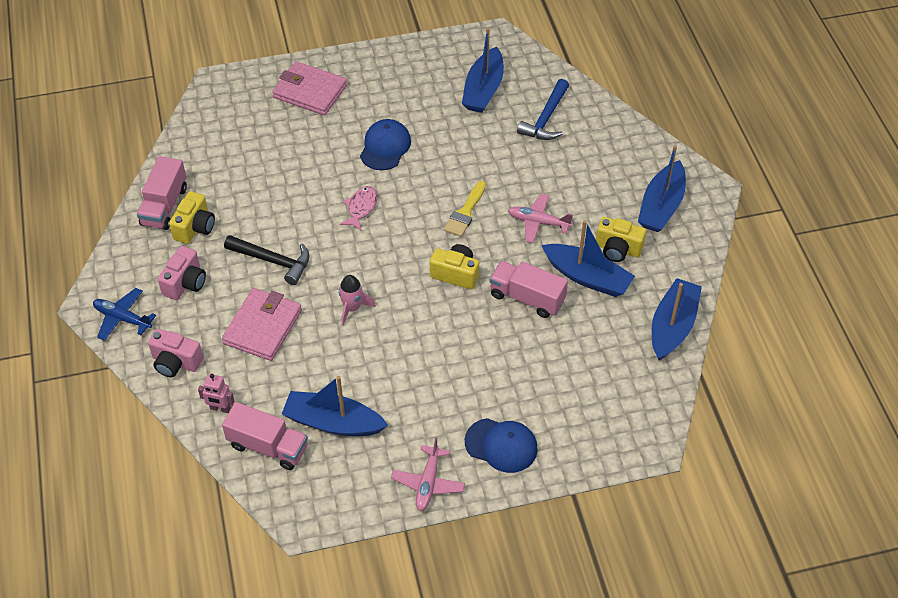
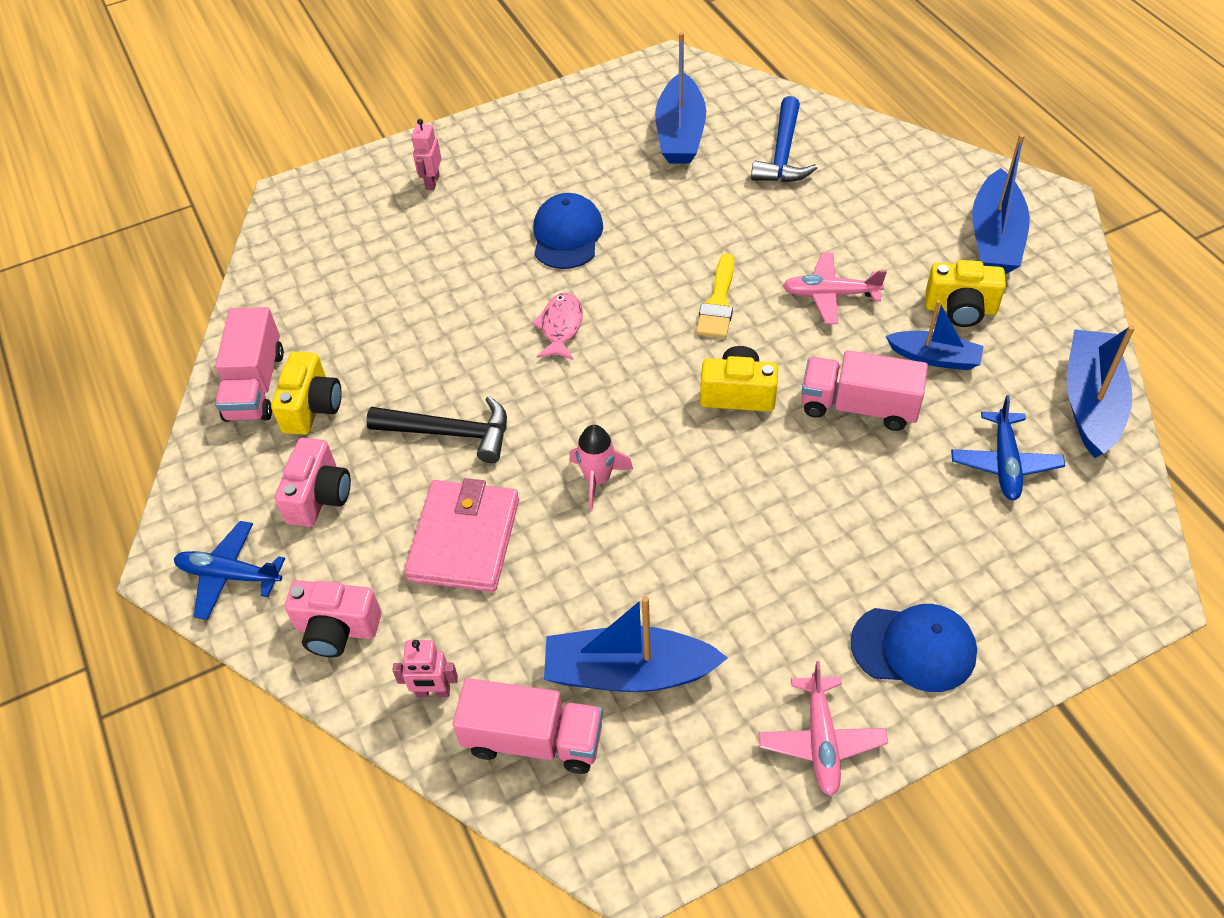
camera: 10 degrees left, 0 degrees up
pink wallet [272,61,347,115] -> pink robot [412,119,441,190]
blue boat [542,220,635,297] -> blue boat [885,300,984,370], size x0.63
none -> blue plane [951,395,1065,501]

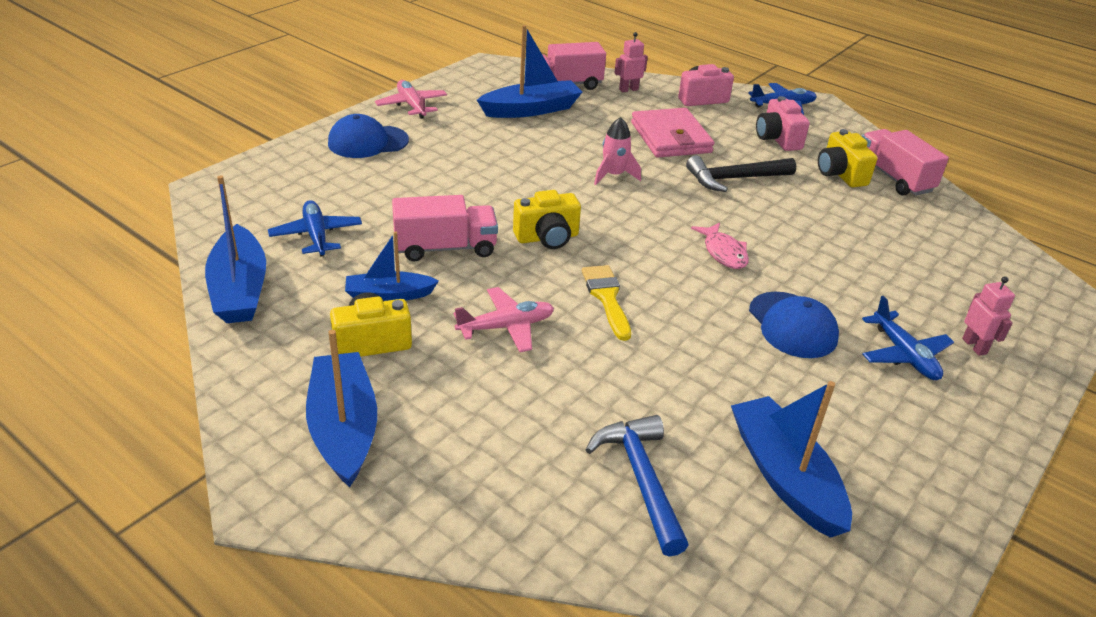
camera: 150 degrees right, 15 degrees down
none -> blue plane [862,296,954,380]

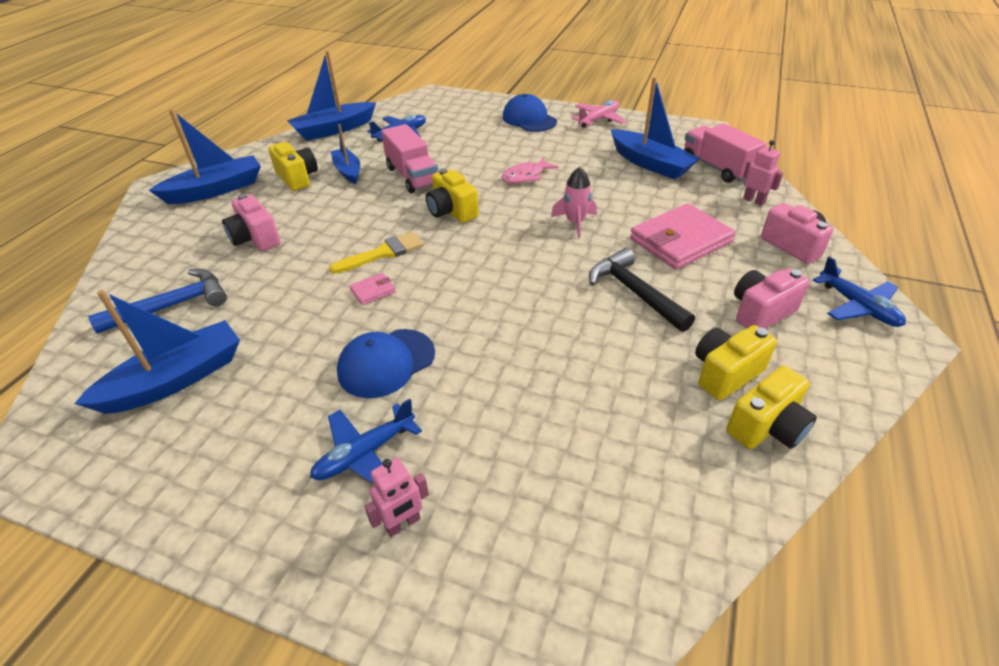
camera: 75 degrees right, 5 degrees up
pink plane [454,287,554,352] -> none
pink fish [691,223,749,269] -> pink fish moved to [501,157,559,183]
pink truck [862,129,949,196] -> yellow camera [726,366,817,449]
none -> pink camera [222,194,280,251]
none -> pink wallet [349,273,396,305]

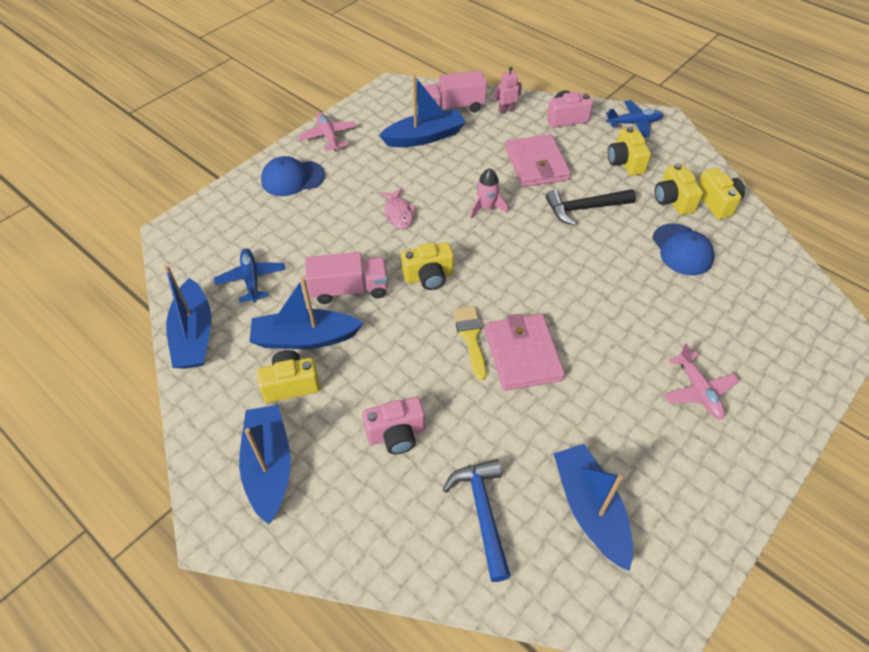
camera: 70 degrees left, 10 degrees up
blue plane [310,399,422,484] -> pink plane [664,343,739,419]
blue boat [331,124,360,184] -> blue boat [249,277,363,349], size x1.59
blue cap [337,329,435,398] -> blue cap moved to [652,223,715,276]
pink wallet [349,273,396,305] -> pink wallet [485,314,565,391], size x2.36
pink robot [364,457,429,537] -> none
pink camera [734,268,810,329] -> yellow camera [608,126,651,176]

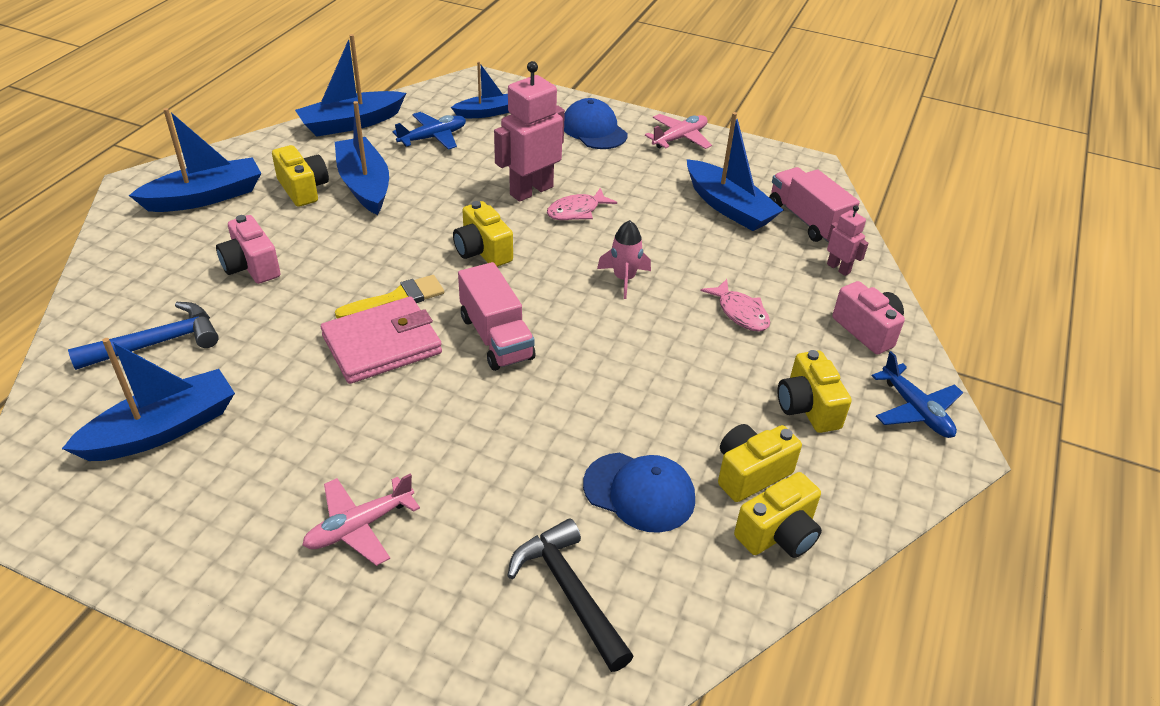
camera: 70 degrees right, 10 degrees down
pink truck [305,252,388,304] -> pink truck moved to [458,262,535,371]
pink wallet [505,134,571,187] -> pink fish [701,279,770,332]
black hammer [546,189,636,226] -> black hammer moved to [507,519,634,672]
yellow camera [608,126,651,176] -> yellow camera turned 75 degrees counterclockwise [778,350,852,433]
blue cap [652,223,715,276] -> blue cap turned 120 degrees counterclockwise [583,453,695,533]
none -> blue boat [451,61,509,118]
none -> pink robot [494,61,565,202]

